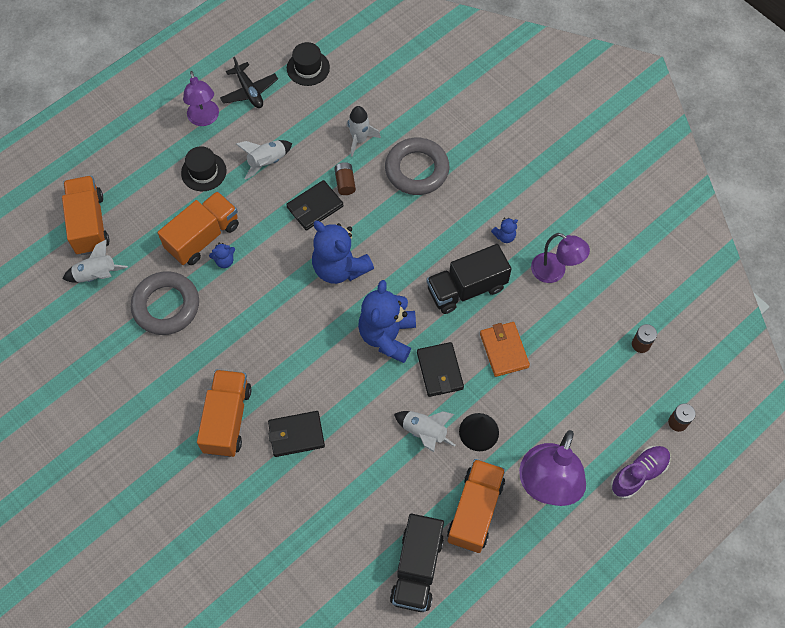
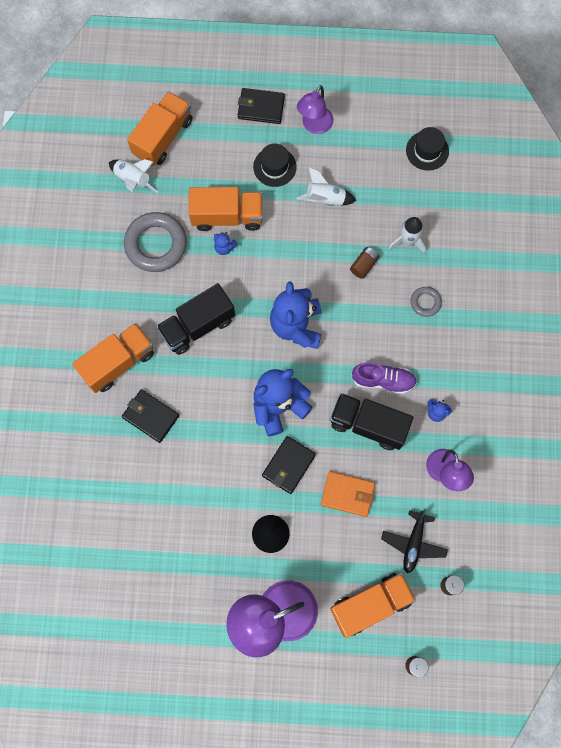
camera: 45 degrees right, 10 degrees up
black plane [220,57,278,108] -> black plane moved to [381,510,448,573]
black wallet [286,180,344,230] -> black wallet moved to [238,88,285,124]
grey ring [385,138,449,195] -> grey ring [411,287,442,317], size x0.49
black truck [390,514,444,612] -> black truck moved to [156,283,235,355]
white rocket [394,411,455,452] -> none
orange truck [447,459,506,553] -> orange truck moved to [330,573,416,638]
orange wallet [480,322,530,377] -> orange wallet turned 75 degrees clockwise [321,471,375,517]
purple shoe [610,446,671,499] -> purple shoe moved to [351,362,417,394]

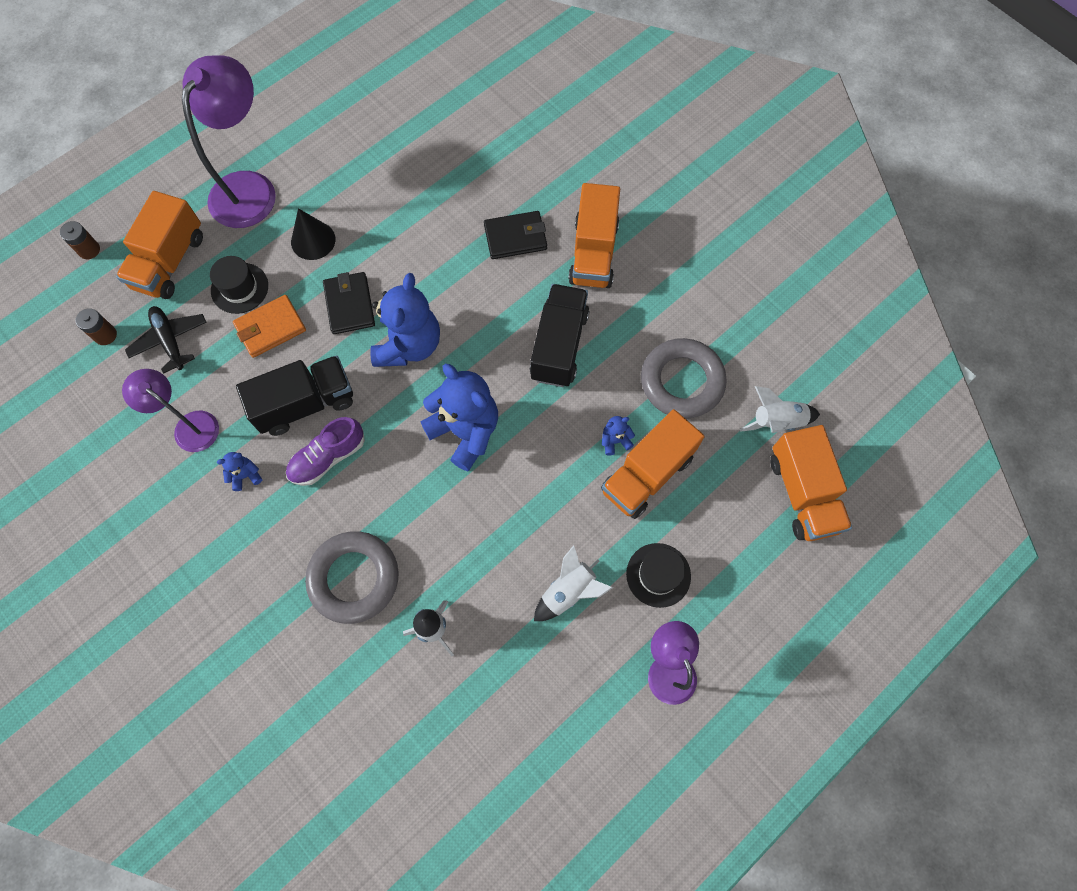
camera: 135 degrees right, 5 degrees down
black wallet [238,88,285,124] -> none
brown battery [350,247,379,279] -> none
black hat [406,127,449,171] -> black hat moved to [210,256,268,314]
grey ring [411,287,442,317] -> grey ring [305,531,399,624], size x2.03

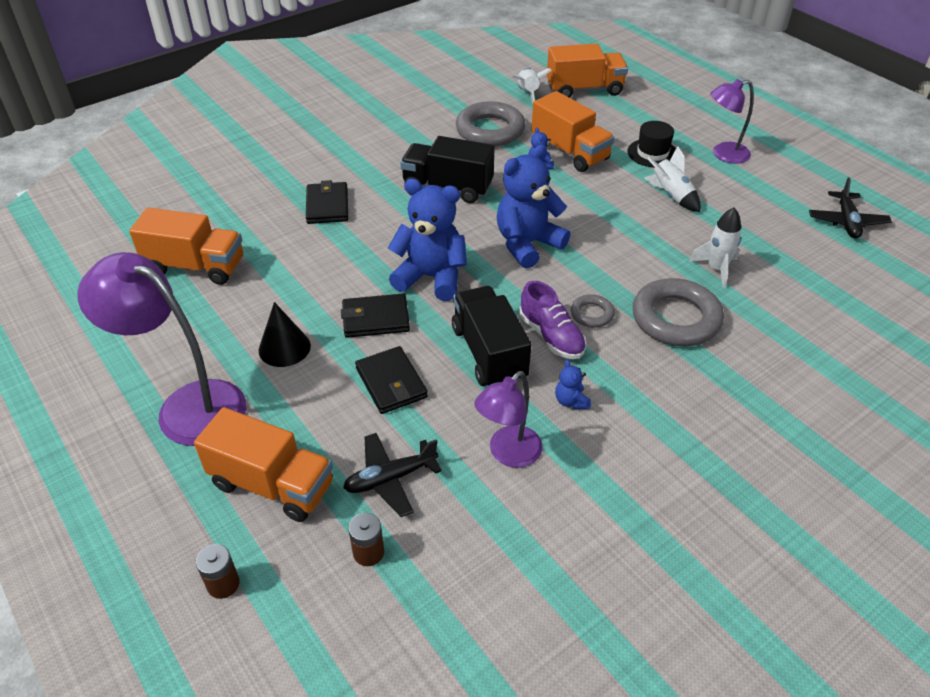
camera: 85 degrees left, 25 degrees down
black hat [210,256,268,314] -> none
orange wallet [233,295,306,358] -> black wallet [355,346,428,414]
orange truck [568,183,620,288] -> orange truck moved to [129,208,243,285]
none -> grey ring [571,294,615,328]
none -> black plane [809,177,892,238]

